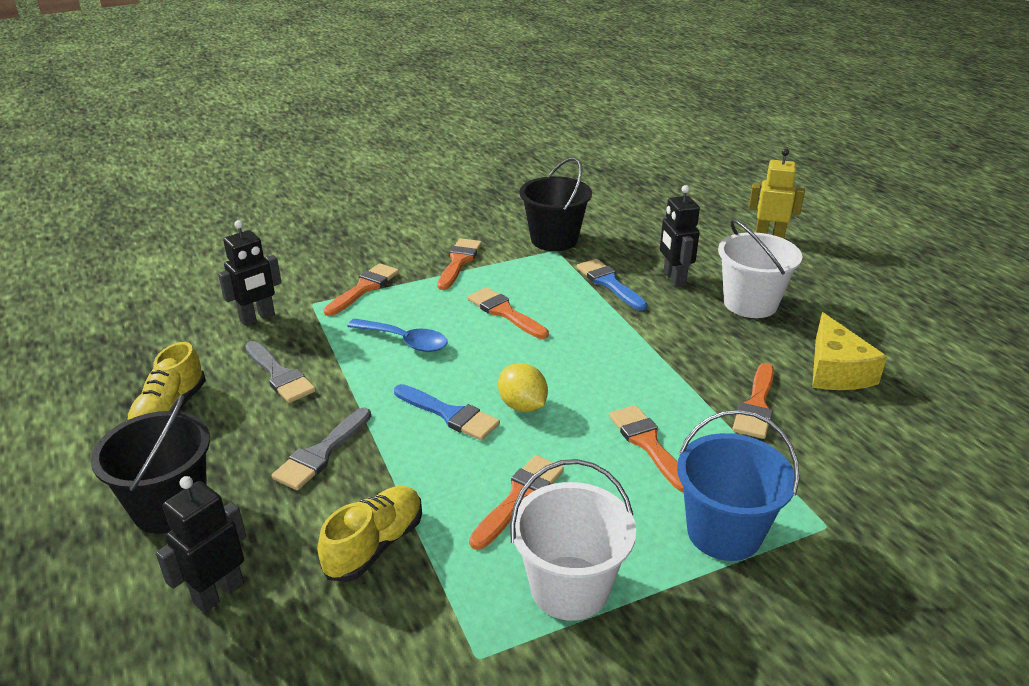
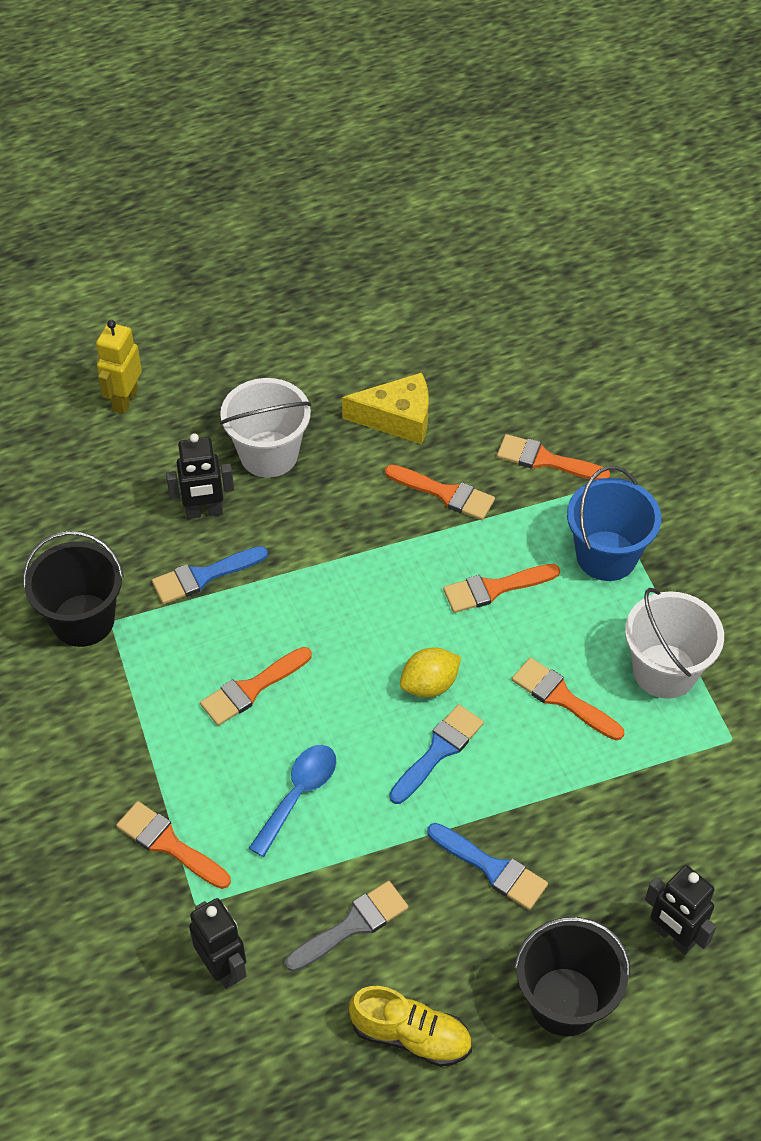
camera: 85 degrees left, 20 degrees up
grey brush [272,408,371,490] -> blue brush [427,823,548,910]
yellow shoe [318,486,422,582] -> none
orange brush [437,238,482,290] -> orange brush moved to [497,434,610,480]

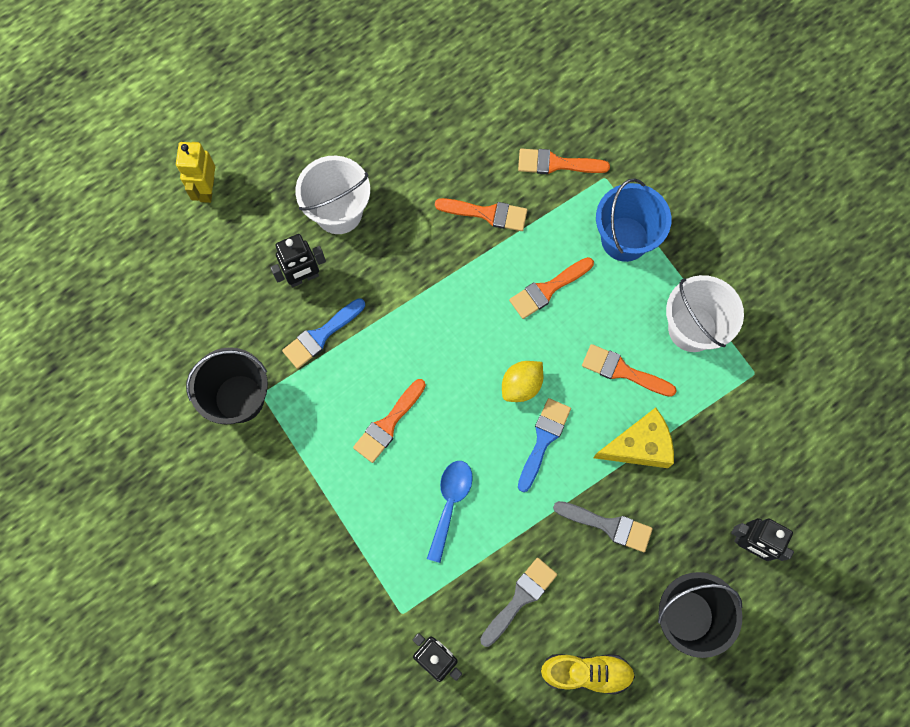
camera: 15 degrees left, 20 degrees up
orange brush [116,801,231,889] -> none
yellow cheese [342,372,429,444] -> yellow cheese moved to [593,408,674,468]
blue brush [427,823,548,910] -> grey brush [553,501,653,552]

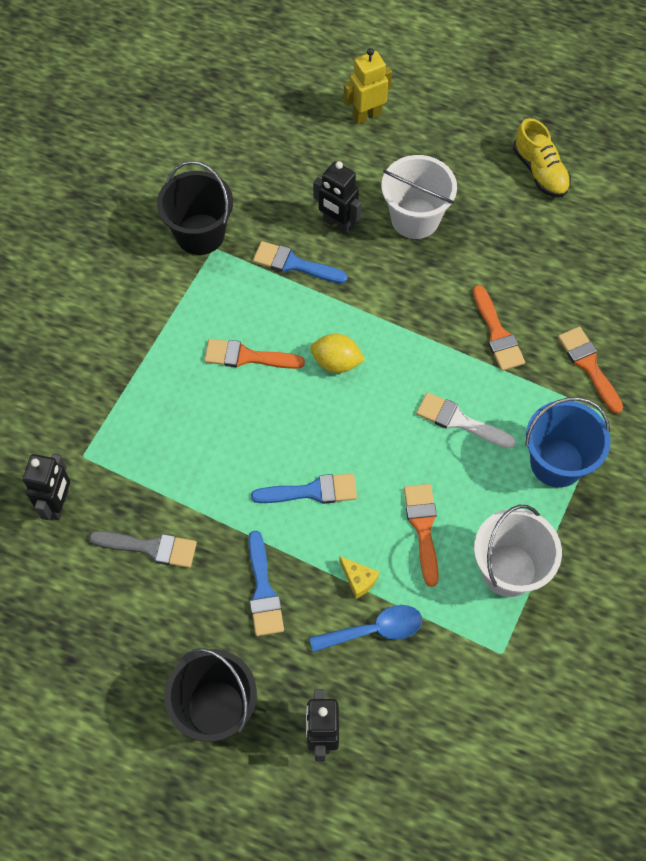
camera: 60 degrees right, 10 degrees down
blue spoon [427,461,473,563] -> blue spoon moved to [309,605,422,652]
yellow lemon [502,361,543,402] -> yellow lemon moved to [310,334,365,373]
orange brush [509,257,594,319] -> white brush [416,392,516,449]
yellow shoe [541,654,635,695] -> yellow shoe moved to [513,118,571,197]
grey brush [553,501,653,552] -> blue brush [248,531,284,636]
yellow cheese [593,408,674,468] -> yellow cheese [339,556,379,599], size x0.51

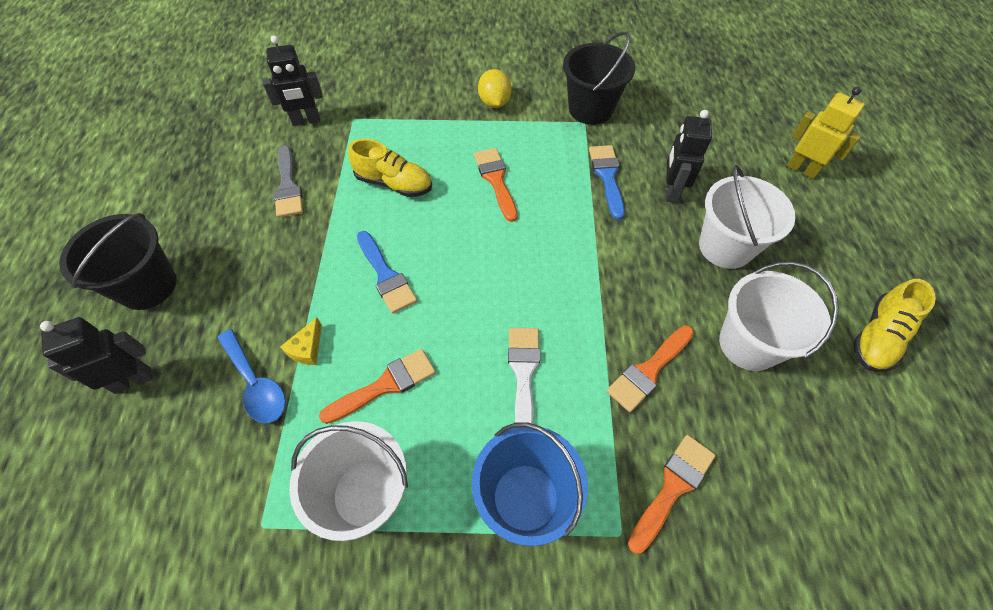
camera: 65 degrees right, 5 degrees down
blue brush [248,531,284,636] -> none
yellow lemon [310,334,365,373] -> yellow lemon moved to [478,69,511,108]
none -> yellow shoe [348,139,432,197]
none -> white bucket [719,262,839,371]

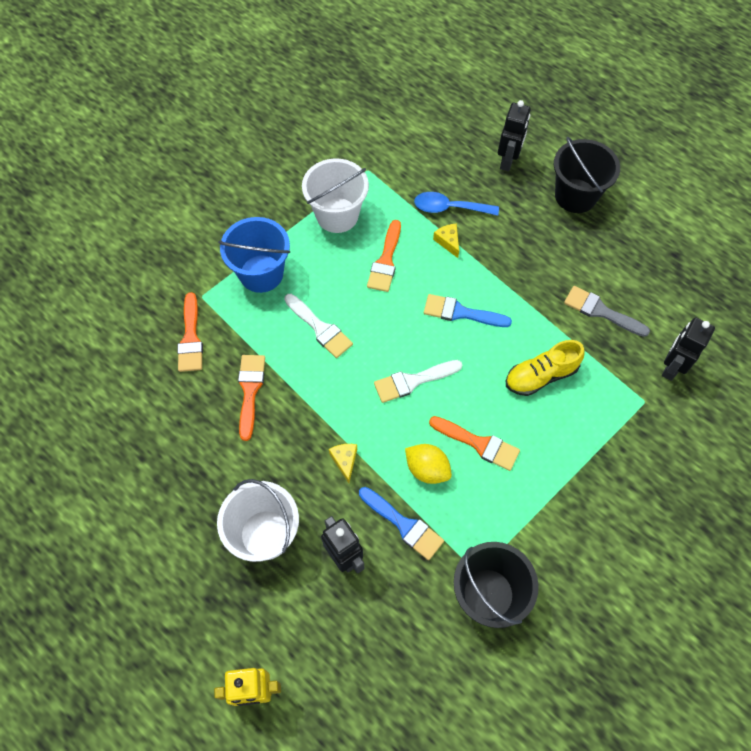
camera: 135 degrees right, 5 degrees up
yellow lemon [478,69,511,108] -> yellow lemon moved to [405,444,452,484]
white bucket [719,262,839,371] -> none
yellow shoe [853,279,936,372] -> none
none -> yellow cheese [329,444,357,483]
none -> white brush [374,360,463,403]

